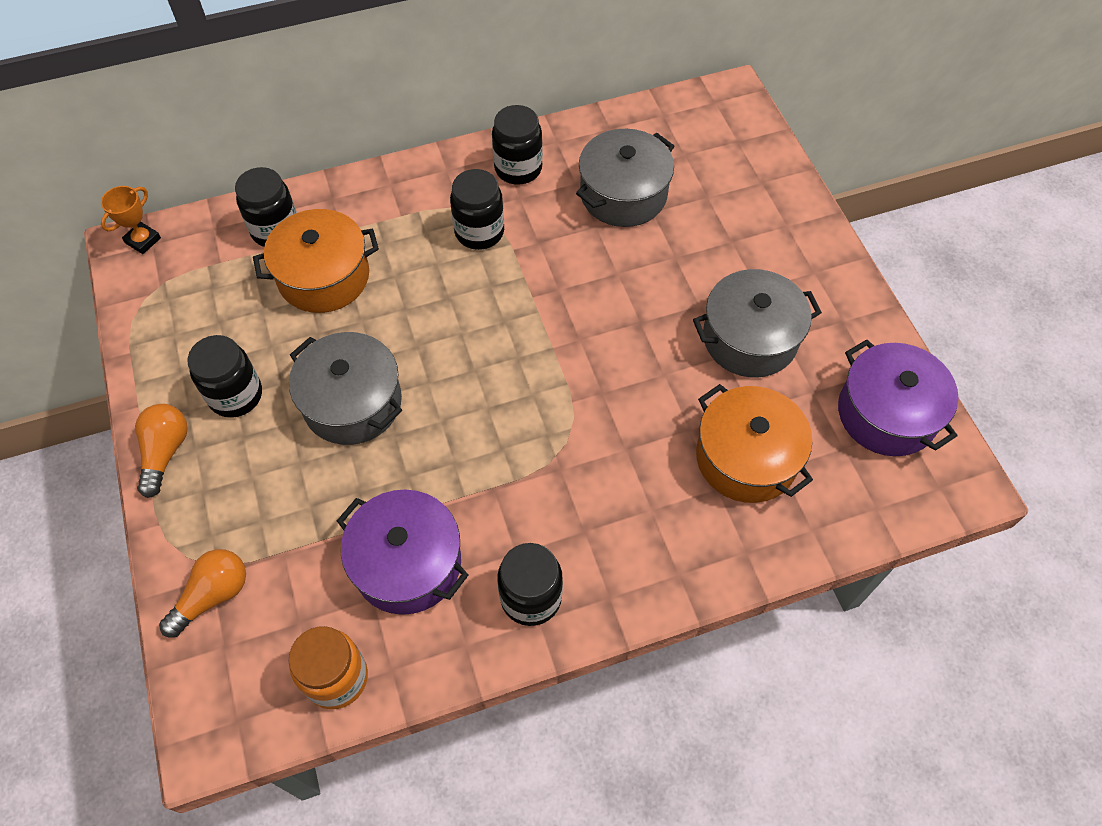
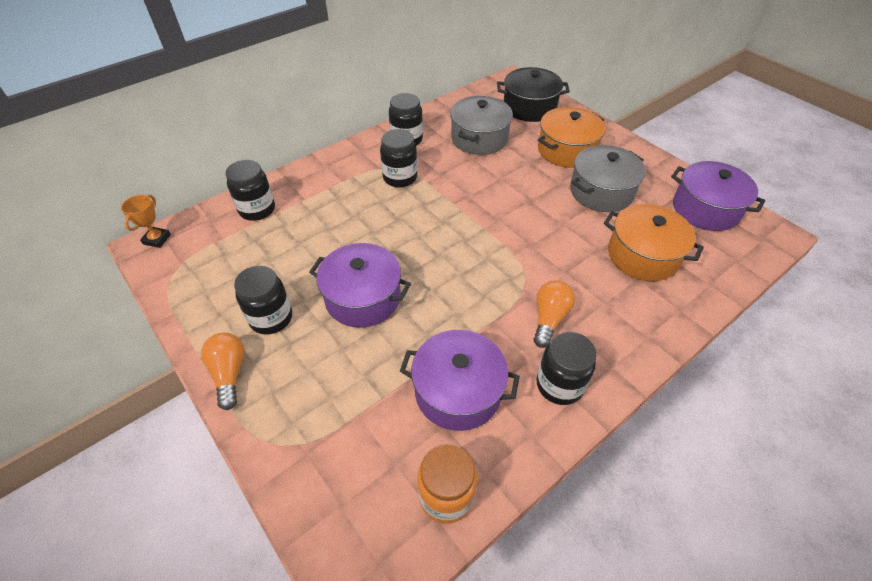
camera: 20 degrees left, 10 degrees down
orange light bulb [159,549,246,637] -> orange light bulb moved to [533,280,575,348]
orange pot [253,209,379,313] -> orange pot moved to [538,107,605,168]
grey pot [289,332,402,445] -> purple pot [309,243,411,328]
none -> black pot [497,67,570,122]

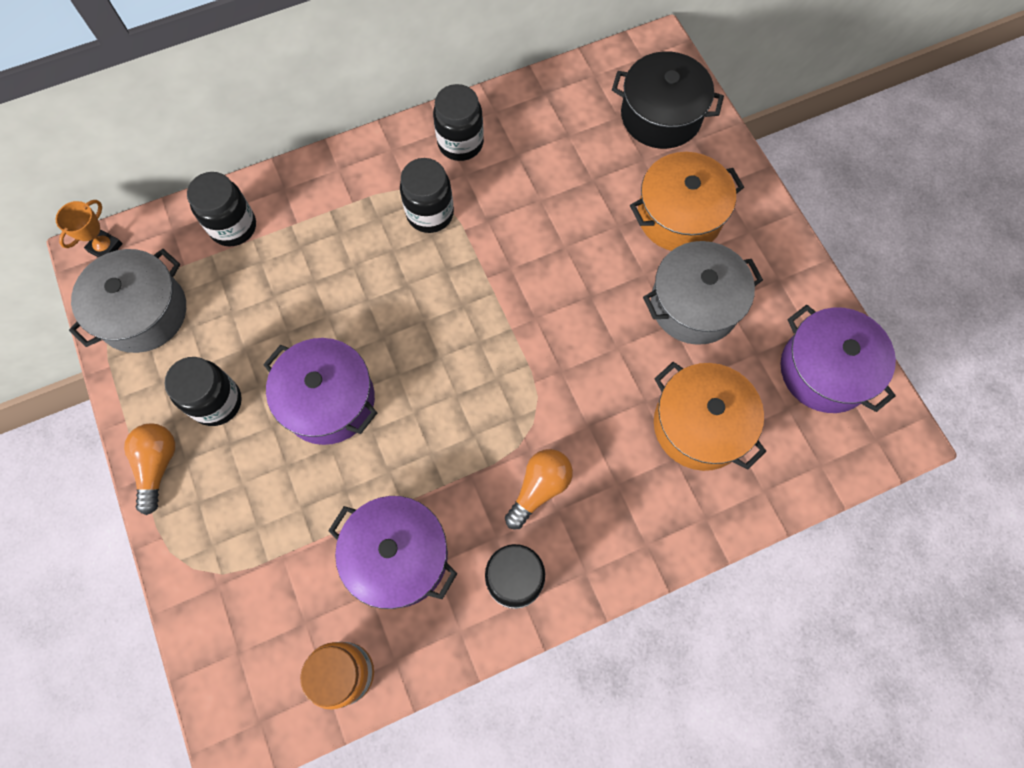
camera: 15 degrees right, 20 degrees up
grey pot [450,96,513,155] -> grey pot moved to [69,249,186,353]

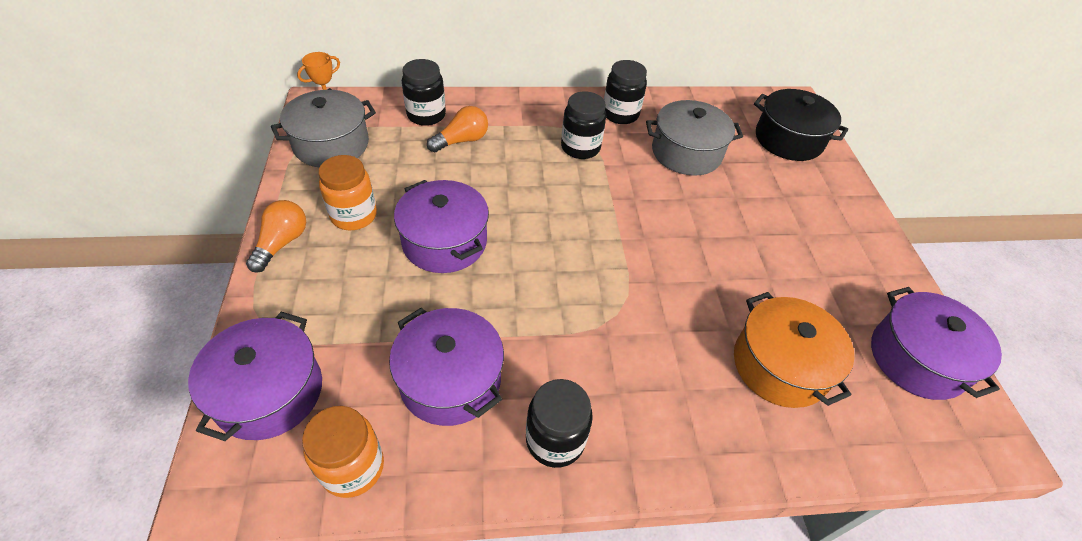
camera: 15 degrees right, 20 degrees down
black jar [164,357,242,426] -> orange jar [318,155,377,230]
orange light bulb [505,449,573,529] -> orange light bulb moved to [427,106,488,152]
orange pot [630,152,744,251] -> none
grey pot [643,241,763,345] -> grey pot moved to [646,100,743,176]
none -> purple pot [188,312,322,441]

